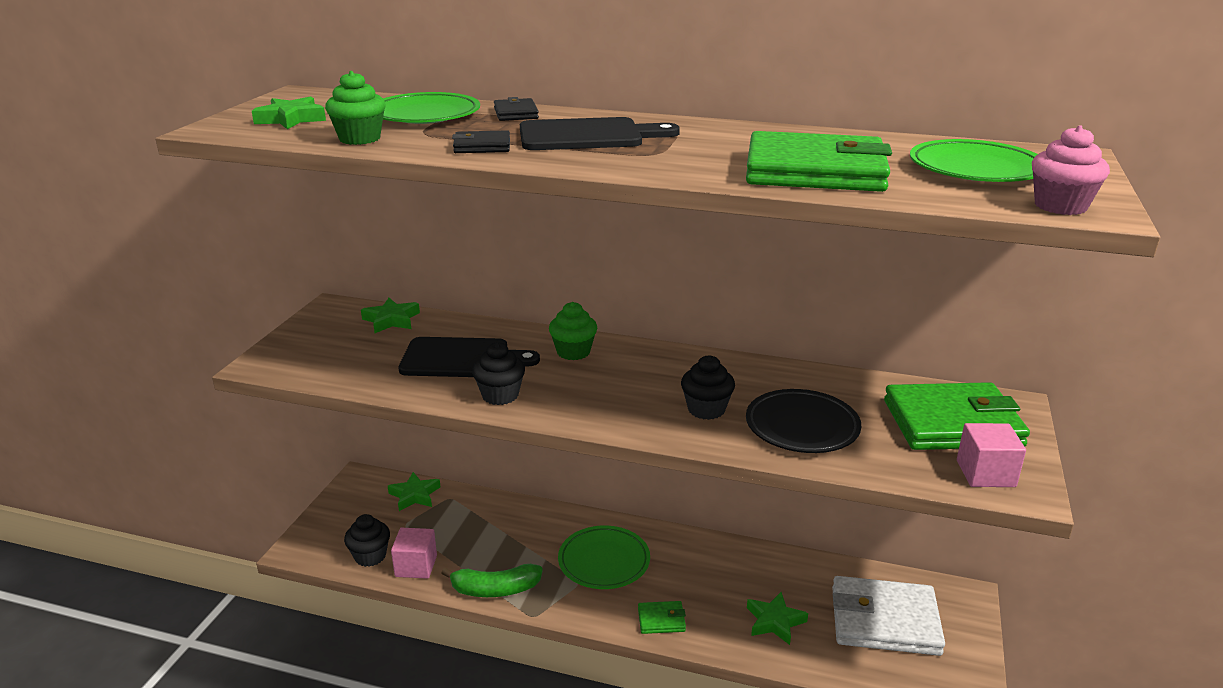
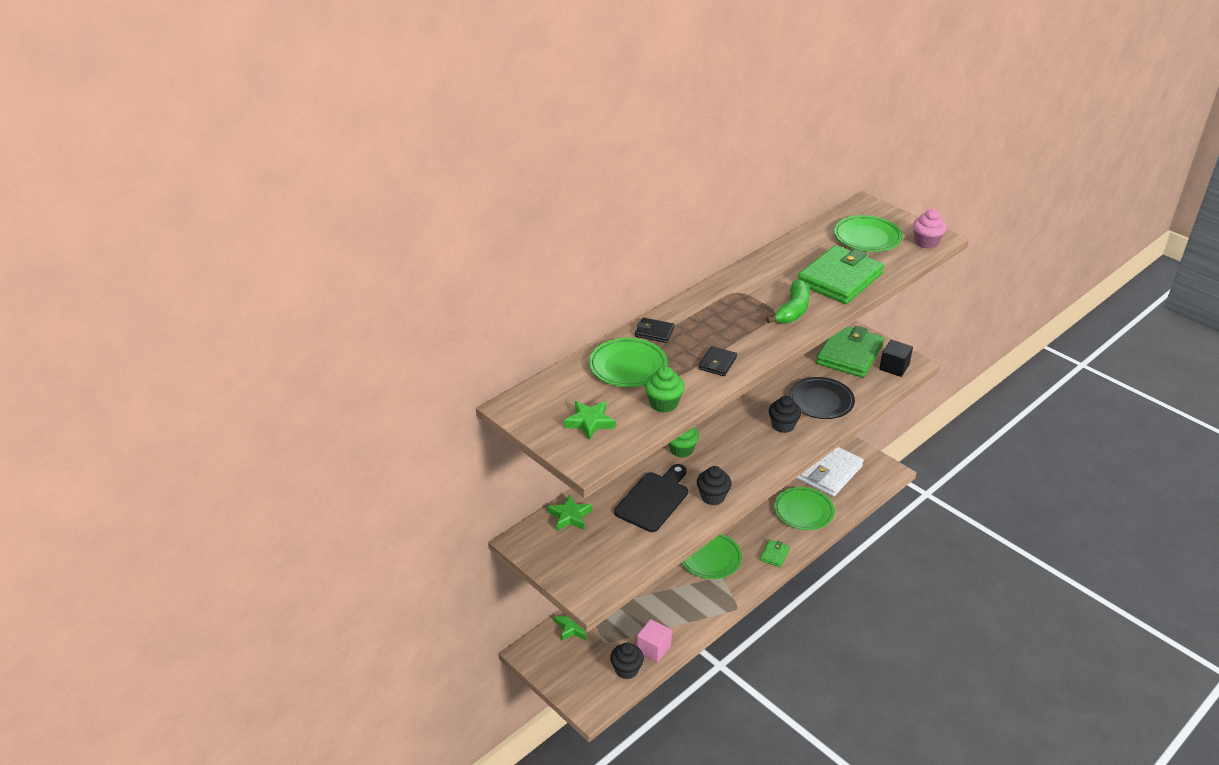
camera: 60 degrees left, 10 degrees up
green banana [441,564,543,597] -> green banana moved to [766,279,810,324]
black cutting board [520,117,680,150] -> none
green star [747,592,808,645] -> green plate [774,487,835,530]
pink cube [957,423,1026,487] -> black cube [879,340,913,377]

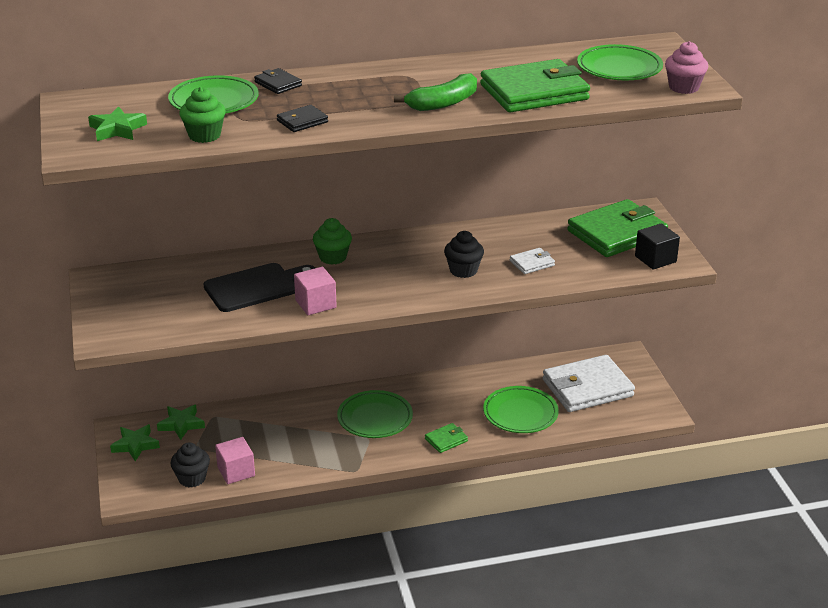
camera: 30 degrees right, 5 degrees down
green star [547,494,592,531] -> green star moved to [110,424,160,461]
black cupcake [697,466,732,505] -> pink cube [294,267,337,315]
black plate [789,377,855,419] -> white wallet [510,248,555,274]

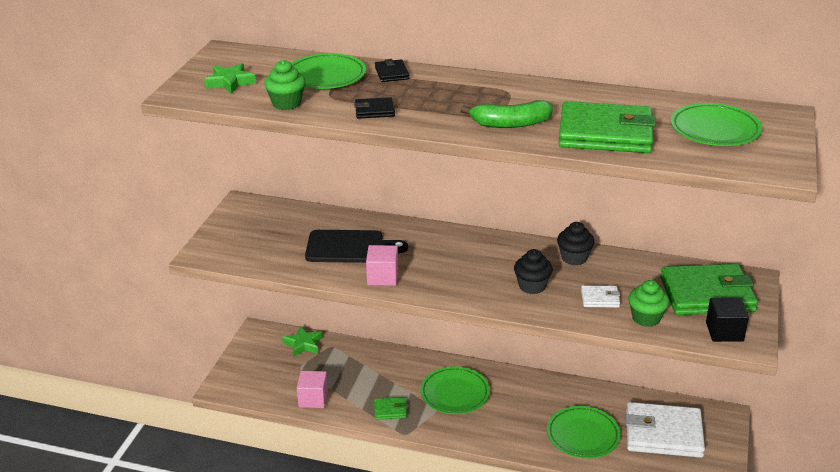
camera: 30 degrees right, 0 degrees up
green star [110,424,160,461] -> none
black cupcake [170,442,210,487] -> black cupcake moved to [557,222,595,265]
green cupcake [313,218,352,265] -> green cupcake moved to [628,280,669,327]
green wallet [425,423,468,453] -> green wallet moved to [374,397,407,420]
pink cupcake [665,41,708,94] -> none

